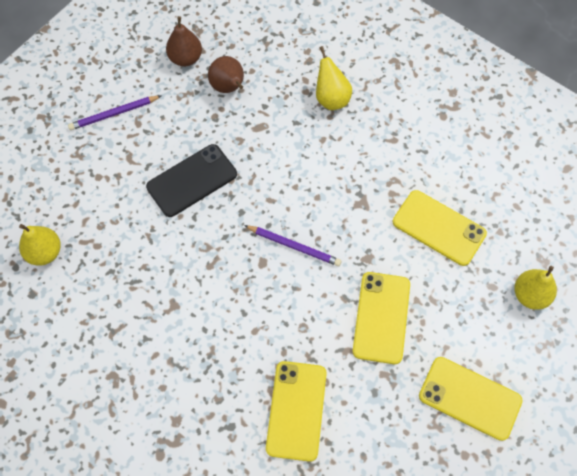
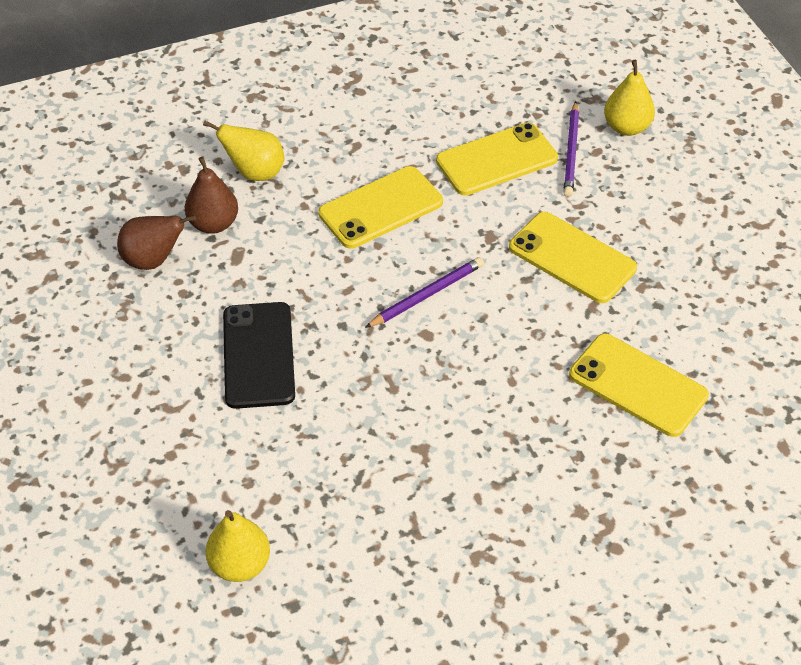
camera: 60 degrees left, 15 degrees down
purple pencil [68,96,161,130] -> purple pencil moved to [563,101,579,197]
brown pear [166,16,202,66] -> brown pear moved to [185,156,238,234]
yellow phone [419,357,523,441] -> yellow phone moved to [318,166,443,249]

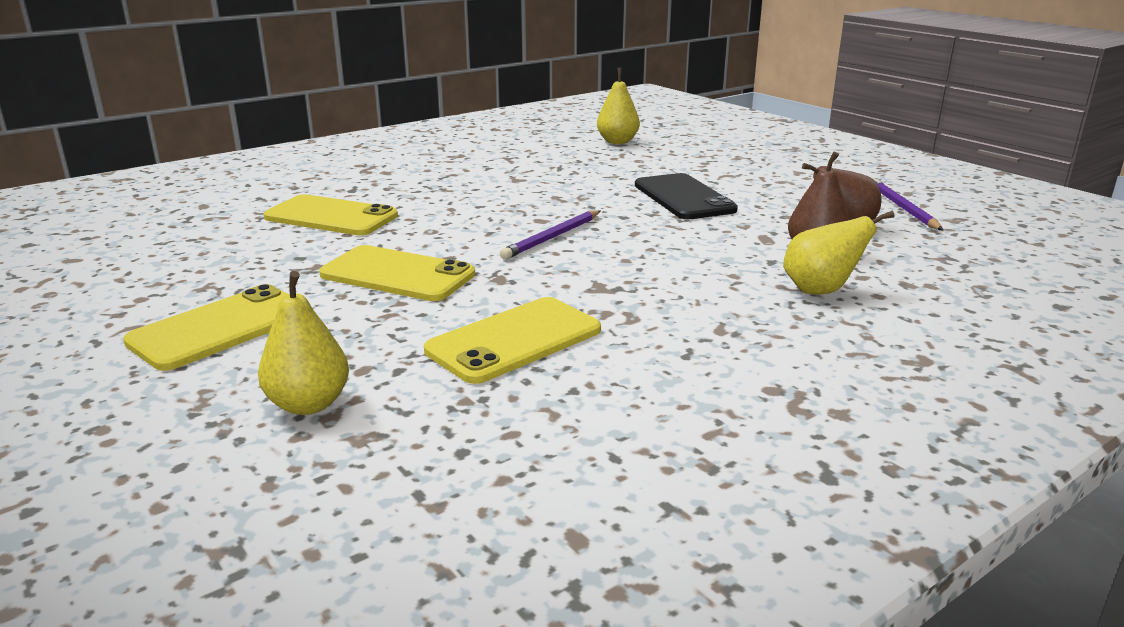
camera: 165 degrees right, 25 degrees down
yellow phone [318,166,443,249] -> yellow phone moved to [123,284,288,371]
purple pencil [563,101,579,197] -> purple pencil moved to [873,179,943,230]

